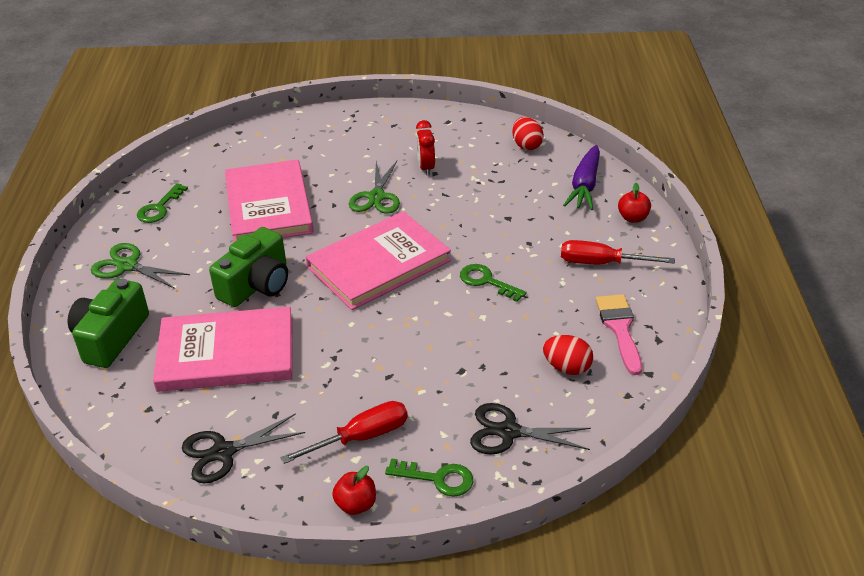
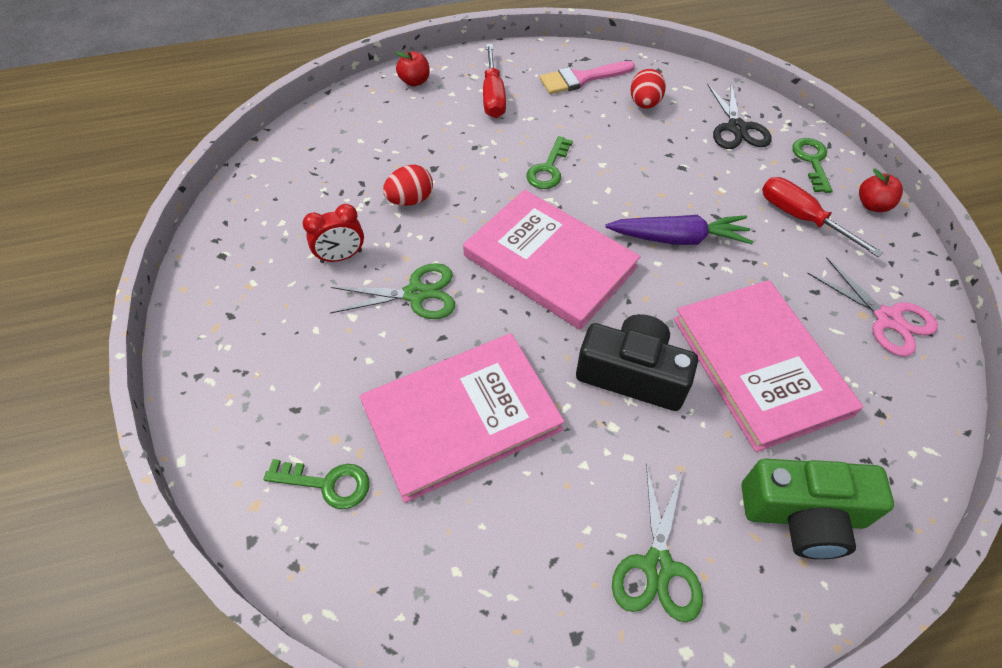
camera: 105 degrees left, 15 degrees up
green key [137,183,188,223] -> green key moved to [263,459,370,509]
black scissors [182,413,305,483] -> pink scissors [807,257,938,357]
green camera [209,227,288,307] -> black camera [576,314,698,411]
red egg [512,117,544,151] -> red egg moved to [383,165,433,206]
purple carrot [563,145,600,210] -> purple carrot moved to [605,215,753,245]

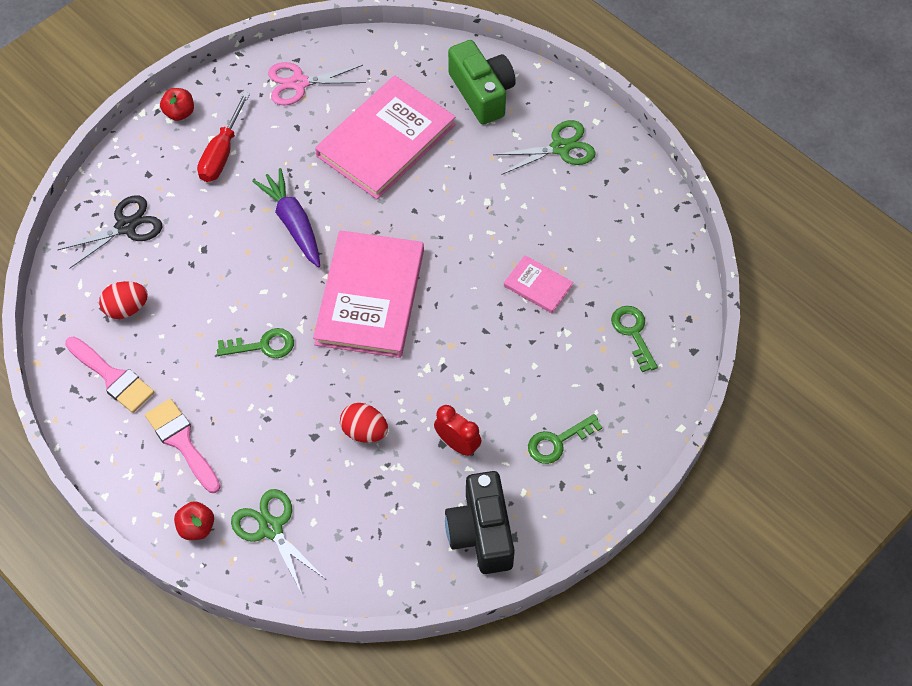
camera: 120 degrees left, 5 degrees up
green scissors [330,263,455,319] -> green scissors moved to [231,489,325,594]
pink book [360,333,565,503] -> pink book [504,255,573,313], size x0.45
red screwdriver [483,44,506,118] -> pink brush [145,398,221,493]
black camera [576,314,698,411] -> black camera moved to [445,471,515,574]
green key [792,138,833,193] -> green key moved to [528,414,602,464]
pink scissors [807,257,938,357] -> pink scissors turned 120 degrees counterclockwise [268,62,366,105]

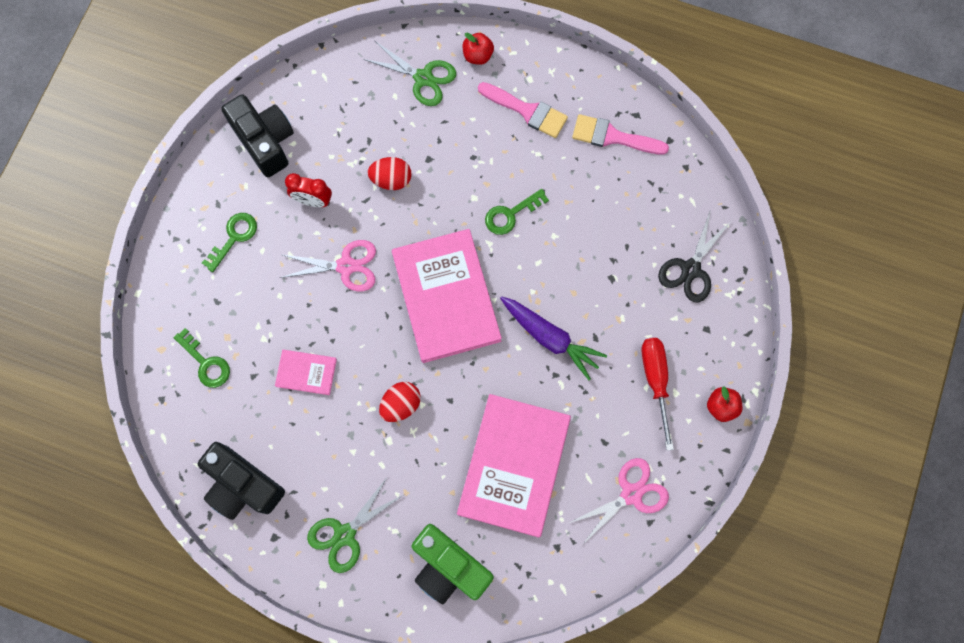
camera: 155 degrees right, 15 degrees up
red egg [99,281,148,319] -> red egg moved to [379,382,421,422]
none -> black camera [198,442,285,520]
none -> pink scissors [280,240,376,291]

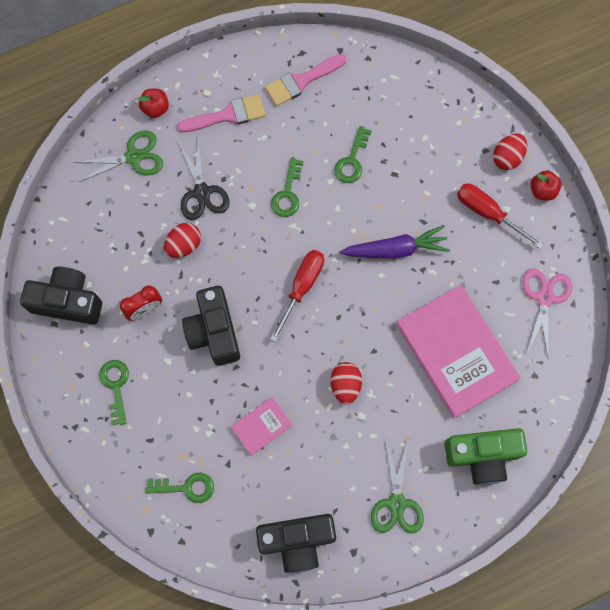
camera: 45 degrees left, 0 degrees up
pink scissors [280,240,376,291] -> black camera [182,286,240,366]
pink book [392,229,502,363] -> red screwdriver [270,250,324,342]
black scissors [658,210,730,302] -> black scissors moved to [179,135,229,220]
none -> green key [334,126,372,183]
none -> red egg [493,133,527,170]

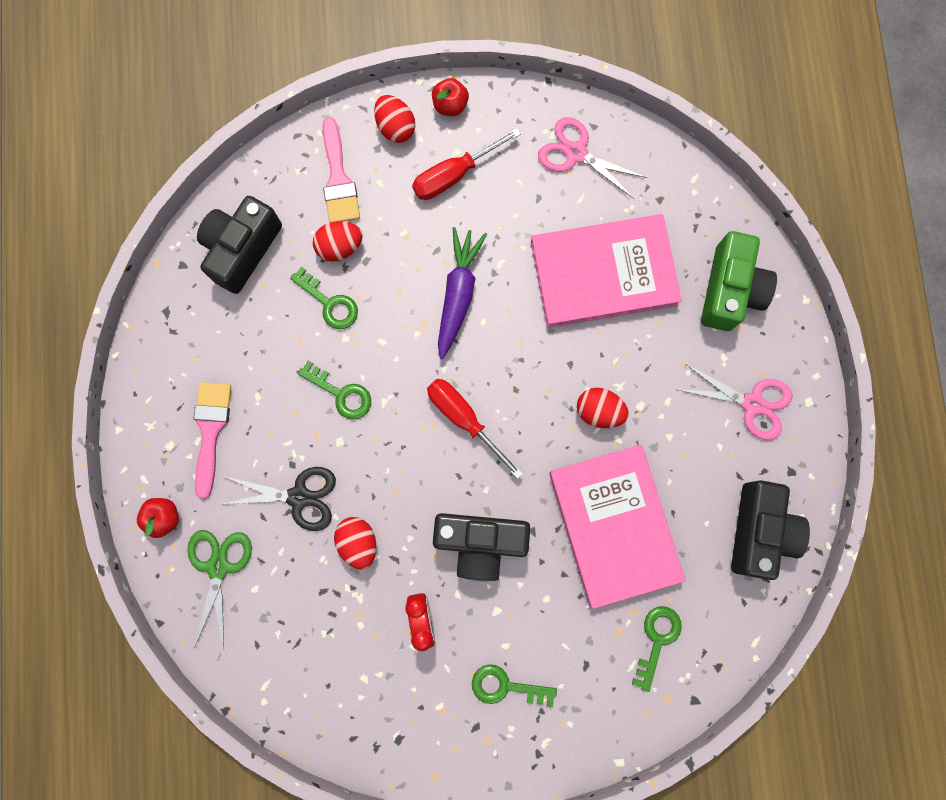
camera: 70 degrees left, 5 degrees up
black camera [20,267,102,325] -> black camera moved to [197,196,282,294]
pink book [231,397,293,456] -> pink book [549,445,686,609], size x2.20
pink brush [265,54,347,106] -> pink brush moved to [323,117,360,223]
green scissors [371,440,424,533] -> pink scissors [676,364,793,440]
none -> red egg [313,221,363,262]

